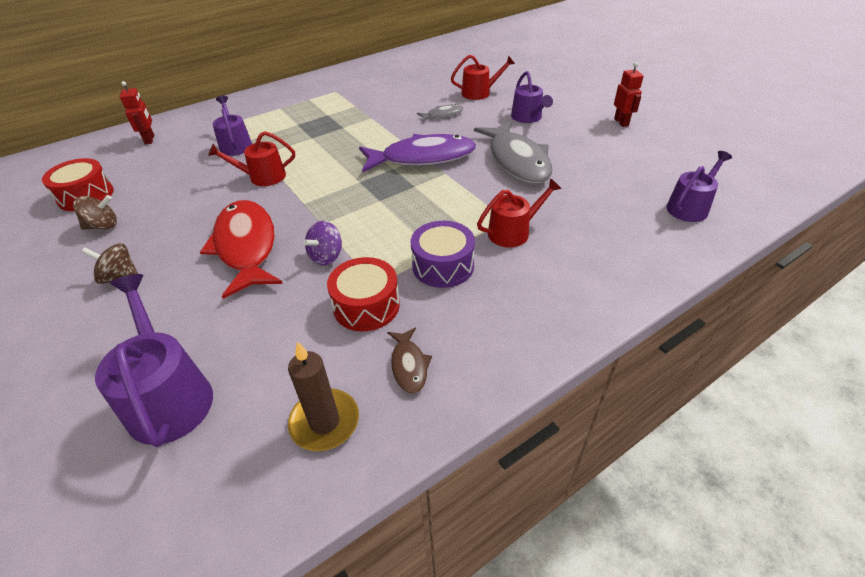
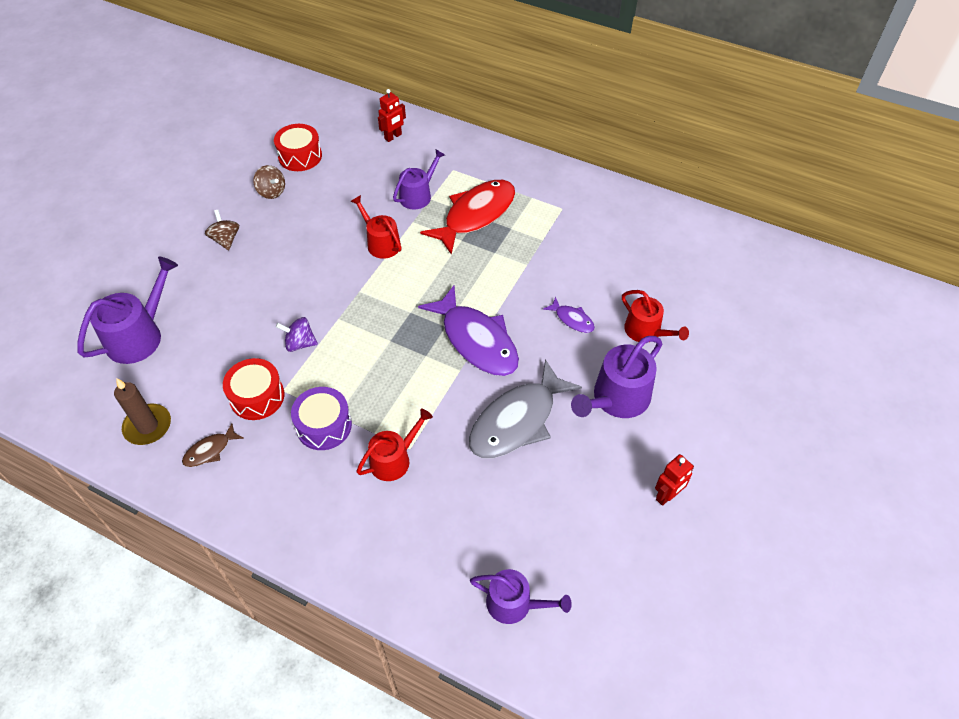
camera: 60 degrees right, 10 degrees up
red fish [200,200,283,299] -> red fish moved to [420,180,515,255]
grey fish [417,104,463,121] -> purple fish [543,297,595,333]
red watering can [477,178,562,247] -> red watering can turned 75 degrees counterclockwise [356,409,433,481]
purple watering can [511,71,553,123] -> purple watering can [571,336,662,418], size x1.52

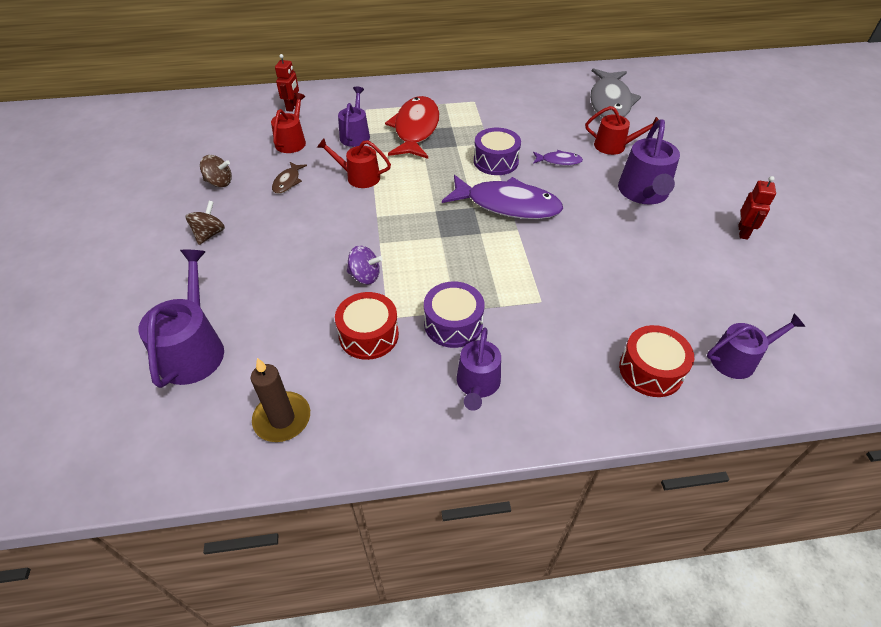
camera: 35 degrees left, 5 degrees down
brown fish [182,423,244,467] -> brown fish moved to [272,162,307,194]
brown spinning top [205,210,239,250] -> brown spinning top turned 75 degrees clockwise [185,201,225,245]
red drum [274,124,322,171] -> red drum moved to [619,325,694,397]
purple spinning top [276,317,318,352] -> purple spinning top turned 135 degrees counterclockwise [347,245,383,284]
red watering can [356,409,433,481] -> red watering can moved to [271,93,306,153]
grey fish [469,359,582,458] -> grey fish moved to [590,68,641,118]
none -> purple watering can [457,327,501,411]
none -> purple drum [474,128,521,175]

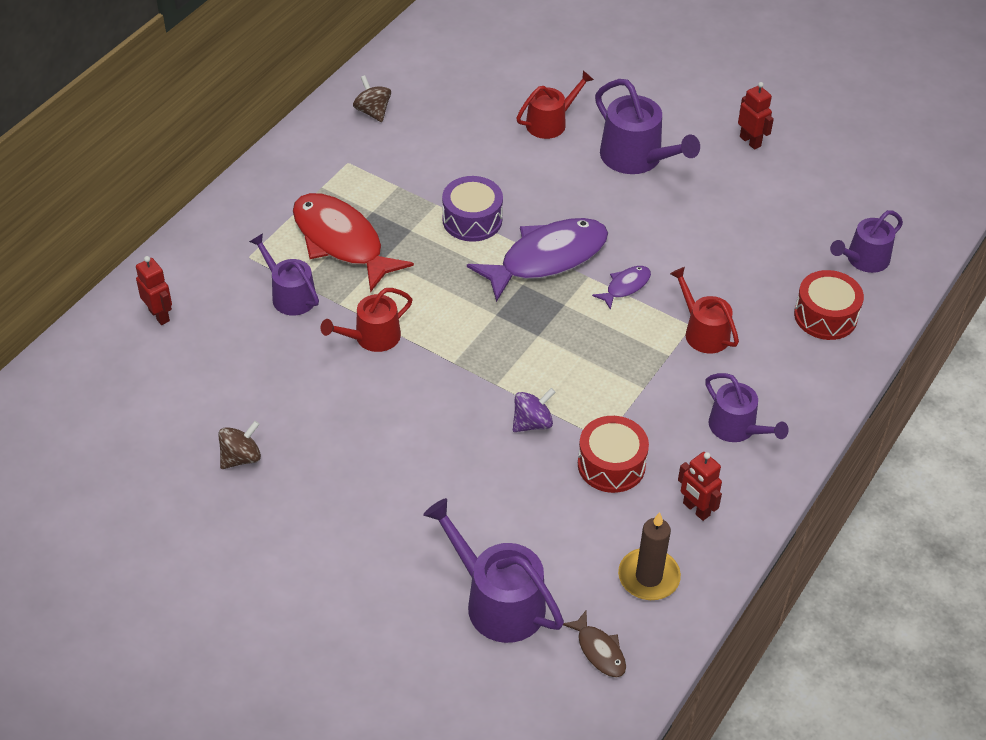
camera: 50 degrees left, 0 degrees up
brown spinning top [185,201,225,245] -> brown spinning top moved to [353,75,391,122]
red watering can [271,93,306,153] -> red watering can moved to [670,267,739,354]
brown fish [272,162,307,194] -> brown fish moved to [563,611,626,678]
purple drum [424,281,484,348] -> none
purple fish [533,150,583,166] -> purple fish moved to [592,266,651,310]
grey fish [590,68,641,118] -> none
purple watering can [707,314,805,379] -> purple watering can turned 150 degrees counterclockwise [830,210,903,273]
none -> red robot [678,452,722,521]

